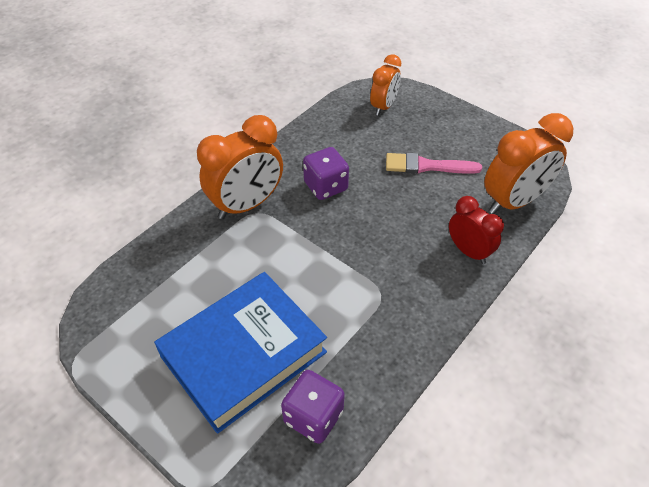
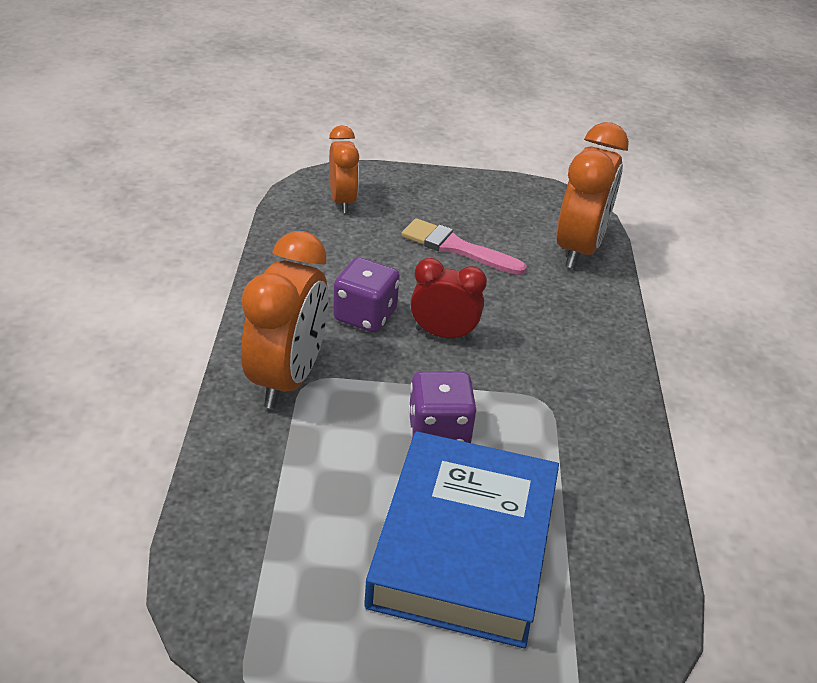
camera: 40 degrees left, 10 degrees down
purple dice [281,370,345,444] -> purple dice moved to [408,371,477,443]
pink brush [386,153,482,174] -> pink brush turned 60 degrees clockwise [401,218,527,275]
red clock [449,196,504,264] -> red clock moved to [411,258,487,341]

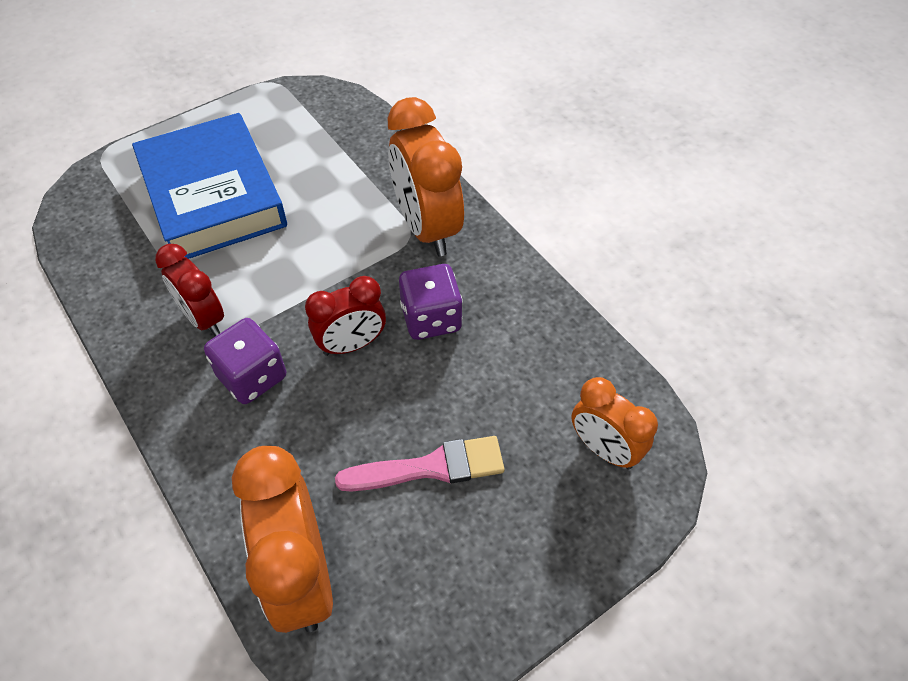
camera: 145 degrees right, 15 degrees up
purple dice [408,371,477,443] -> purple dice moved to [204,318,286,404]
none -> red clock [155,244,224,336]

